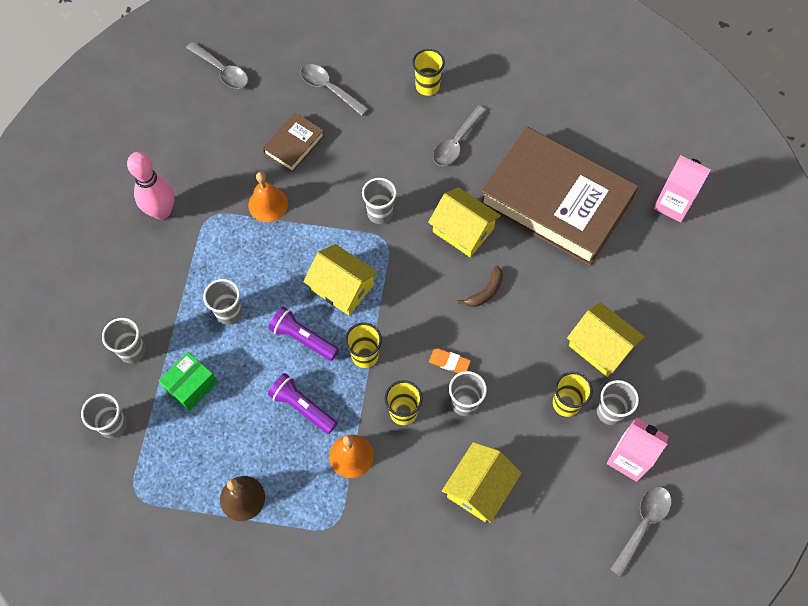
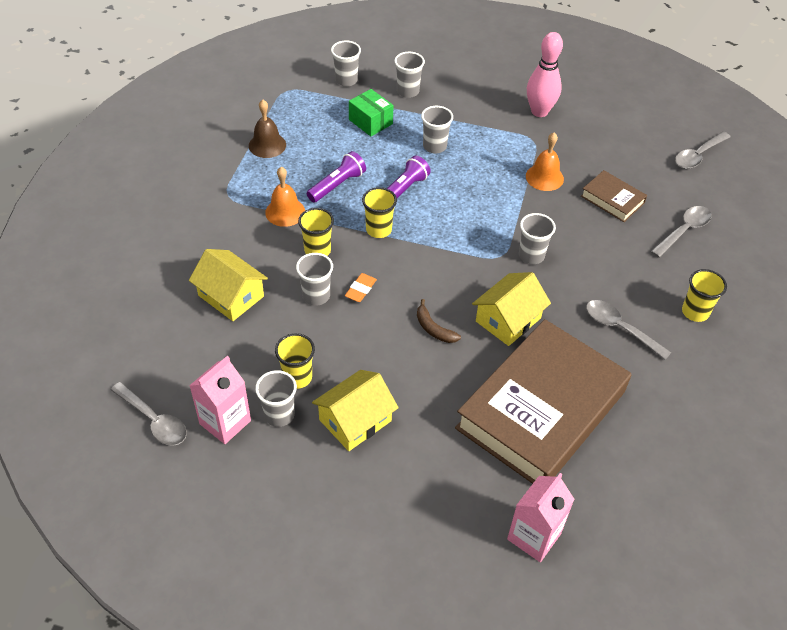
camera: 95 degrees right, 15 degrees down
yellow house [303,244,378,315] -> none

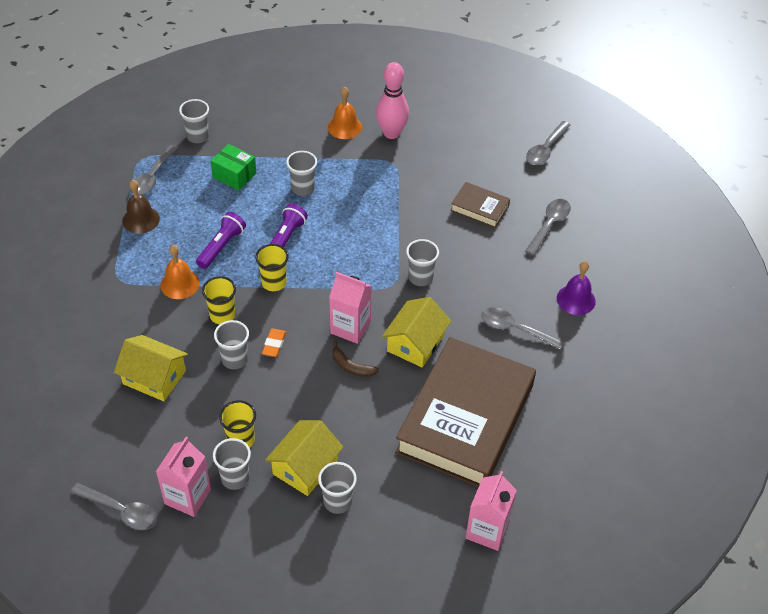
camera: 15 degrees left, 0 degrees up
grey cup [394,52,425,98] -> grey cup moved to [318,462,357,514]
orange bell [526,133,564,191] -> orange bell moved to [328,87,362,139]
yellow cup [682,269,727,322] -> purple bell [557,261,596,315]
none -> grey spoon [131,145,178,195]
none -> pink carton [329,272,372,344]

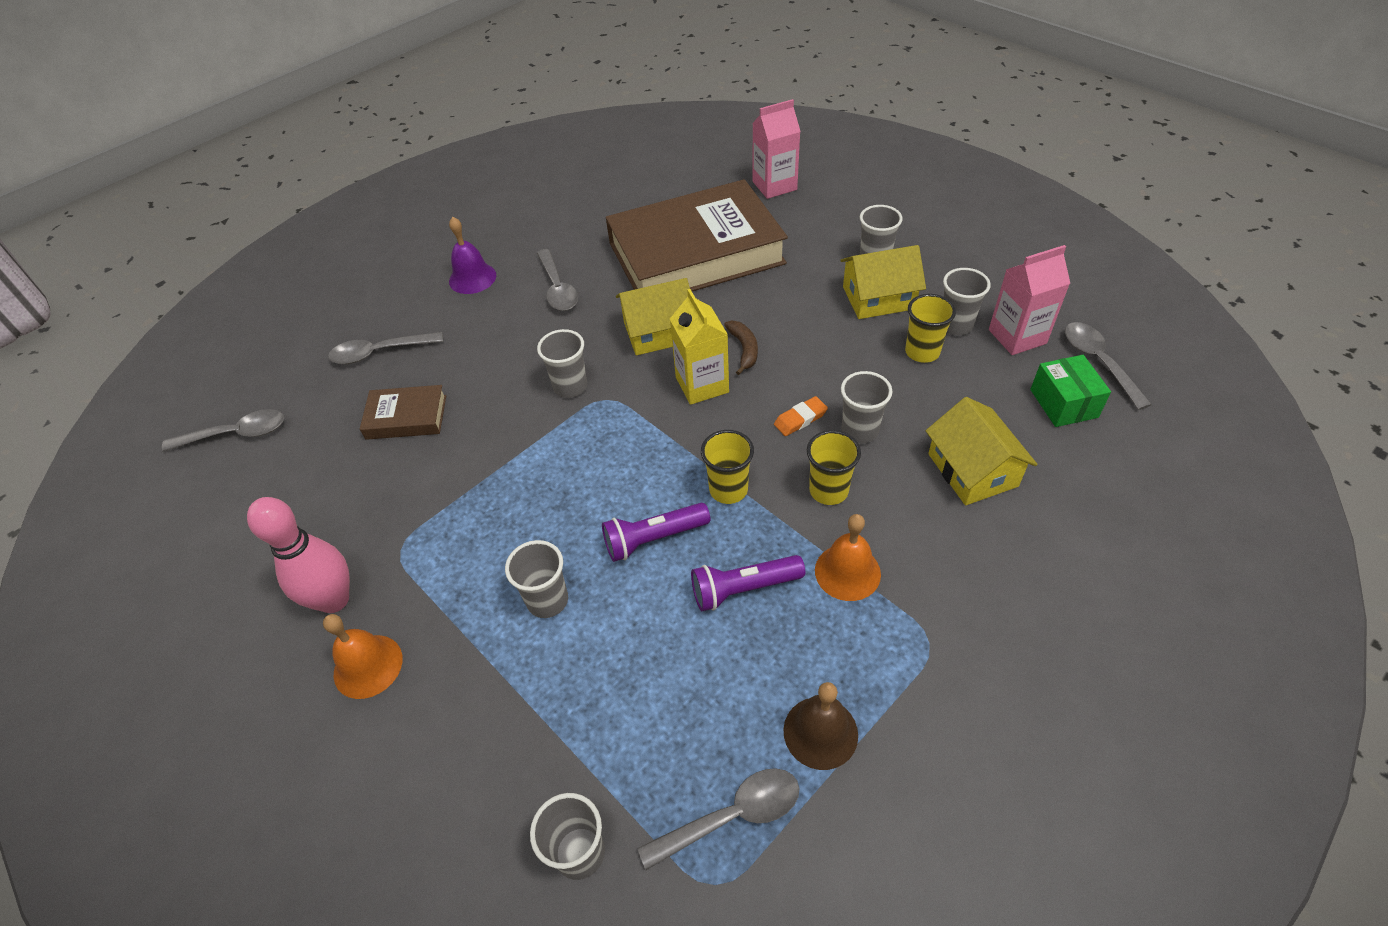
camera: 130 degrees left, 0 degrees up
green box [211,144,256,190] -> green box moved to [1030,355,1111,427]
pink carton [329,272,372,344] -> yellow carton [670,289,729,405]
brown book [450,182,510,228] -> brown book turned 75 degrees counterclockwise [360,385,446,440]

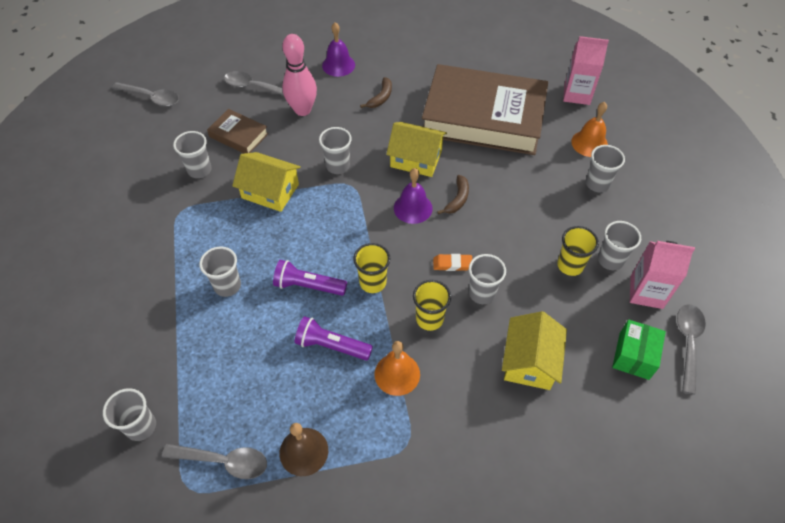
camera: 30 degrees right, 5 degrees up
pink bowling pin [247,497,350,613] -> pink bowling pin moved to [282,34,317,116]
orange bell [323,614,403,699] -> orange bell moved to [571,102,608,157]
grey spoon [537,249,578,311] -> brown banana [360,77,392,108]
yellow carton [670,289,729,405] -> purple bell [394,168,433,224]
yellow house [840,245,926,319] -> yellow house moved to [232,152,301,212]
none -> grey cup [173,131,212,178]

